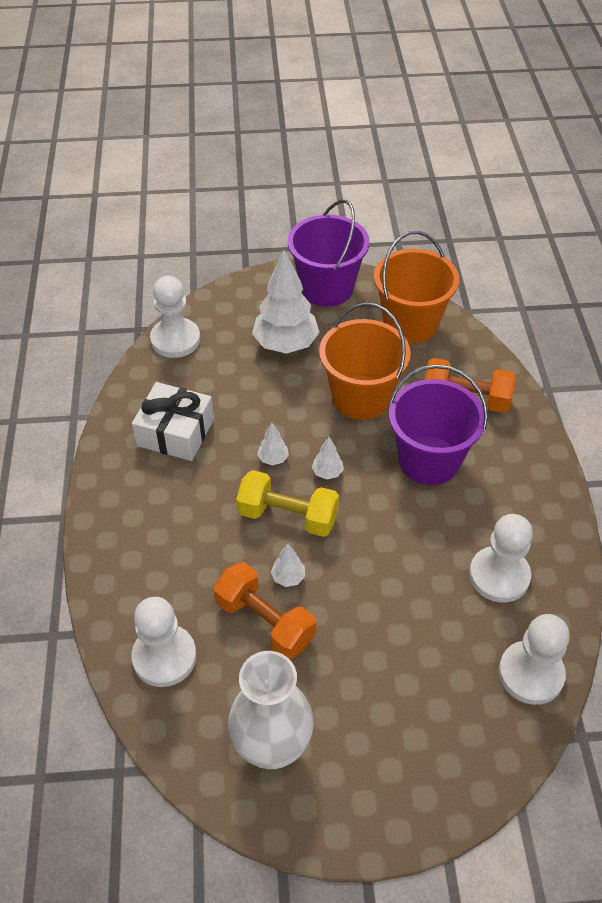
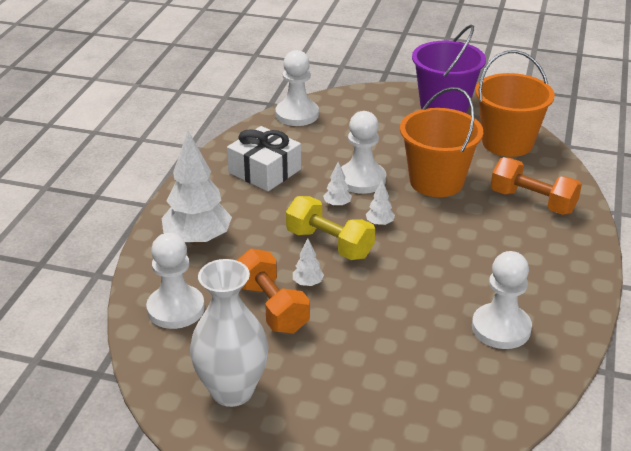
camera: 20 degrees right, 15 degrees down
white tree [252,250,319,354] -> white tree moved to [162,131,232,246]
purple bucket [389,364,488,485] -> none
white pawn [499,614,570,705] -> white pawn moved to [341,111,386,194]

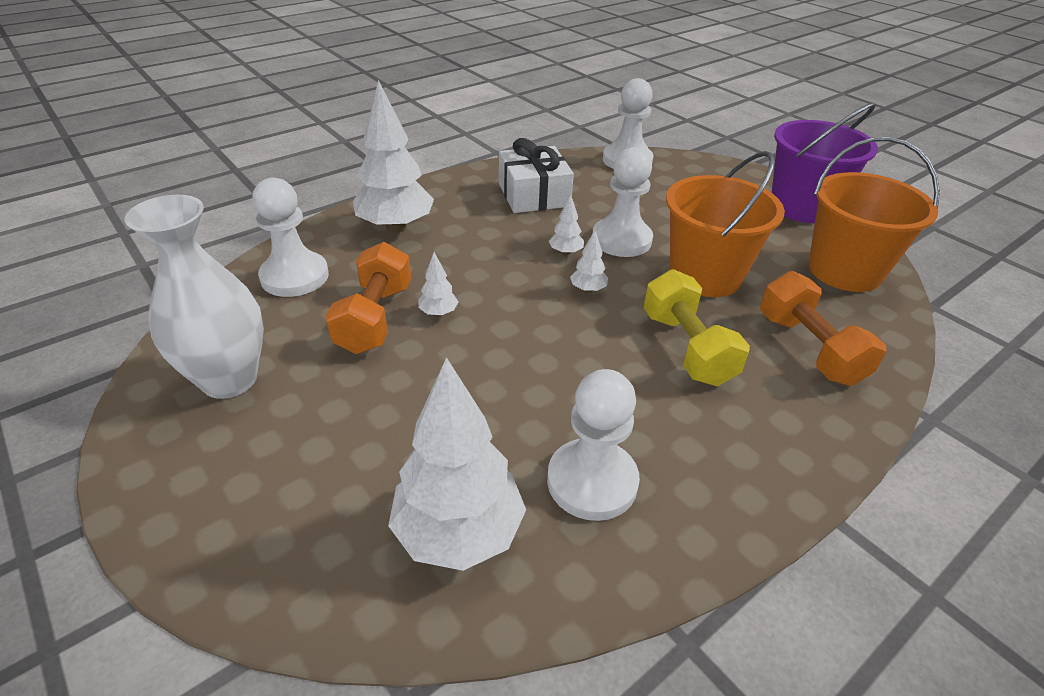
camera: 35 degrees right, 5 degrees up
yellow dumbbell [286,196,375,260] -> yellow dumbbell moved to [644,269,750,386]
none -> white tree [388,357,526,571]

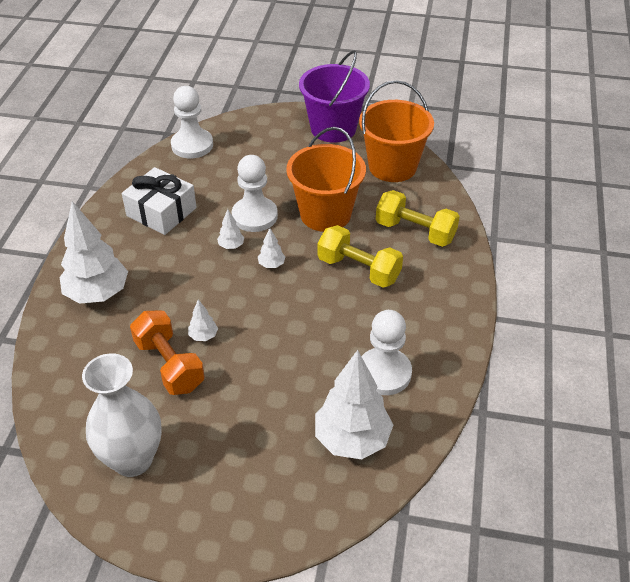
camera: 40 degrees left, 5 degrees up
white pawn [252,178,329,297] -> none
orange dumbbell [760,271,886,386] -> yellow dumbbell [376,190,460,247]

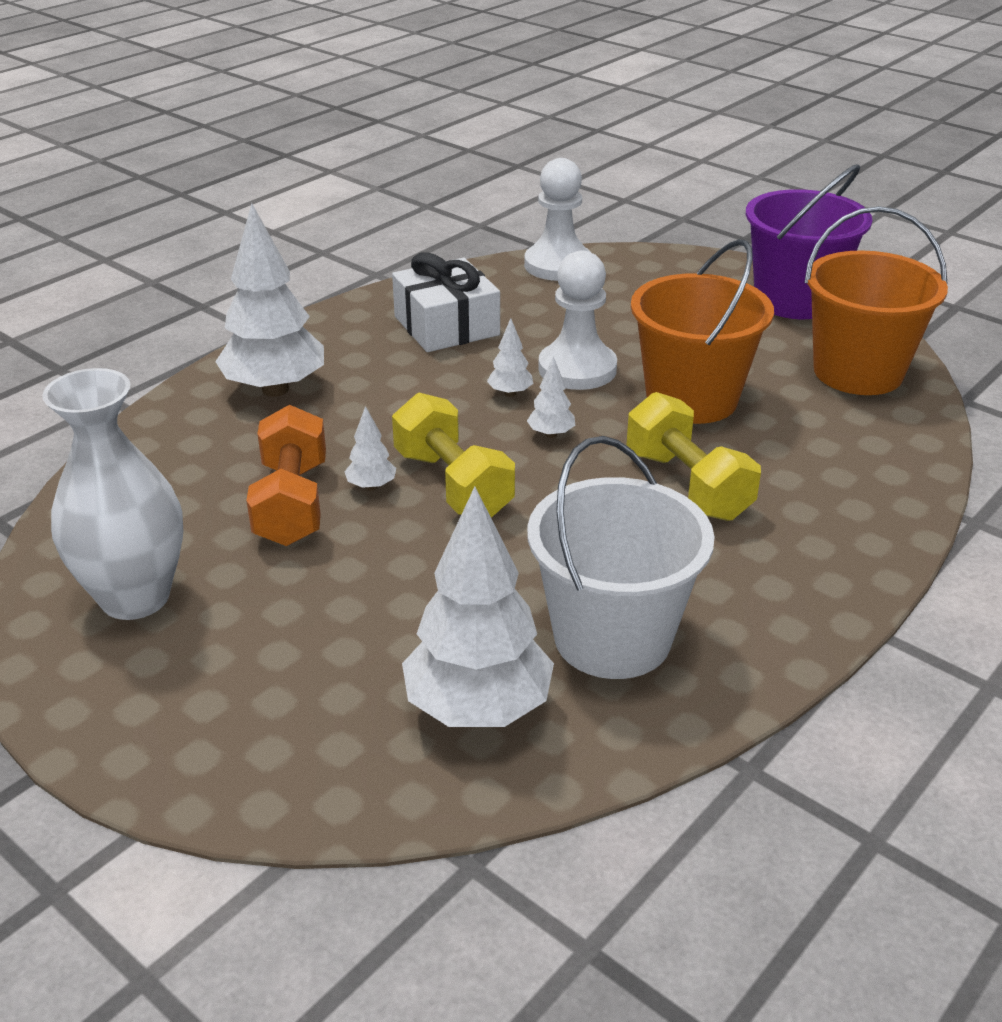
camera: 30 degrees right, 10 degrees down
white pawn [361,310,412,395] -> white bucket [527,436,715,679]
yellow dumbbell [376,190,460,247] -> yellow dumbbell moved to [392,393,515,518]

